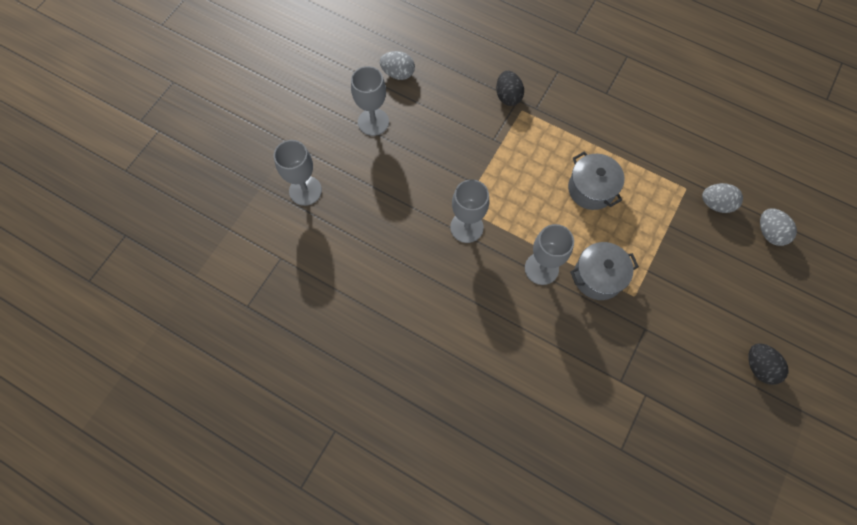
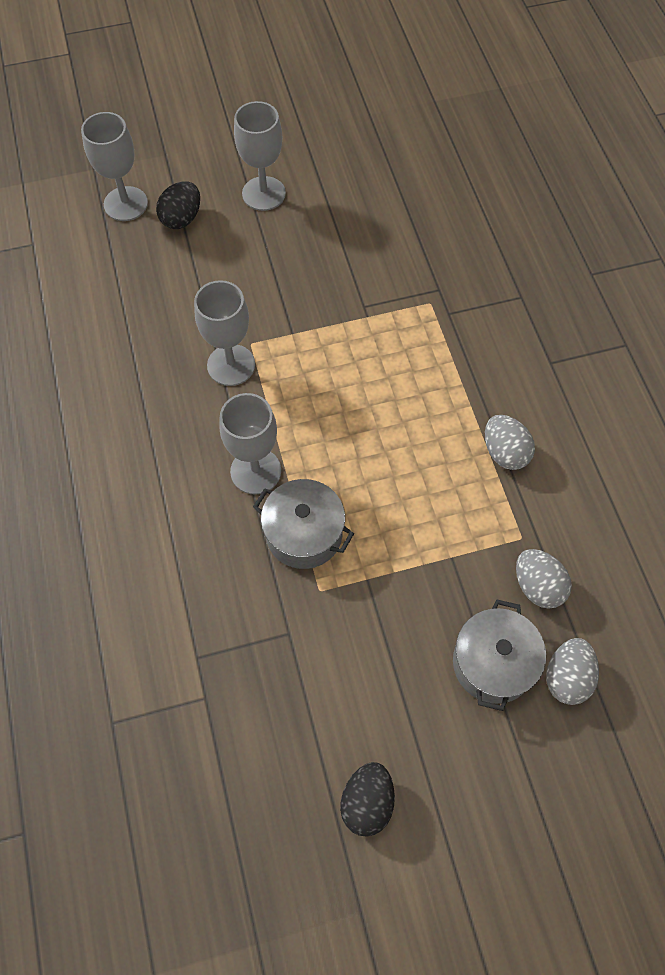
camera: 45 degrees right, 5 degrees down
grey egg [380,51,415,80] -> grey egg moved to [485,415,535,470]
black egg [496,71,524,106] -> black egg moved to [156,181,200,229]
grey pot [568,152,625,210] -> grey pot moved to [453,600,546,711]

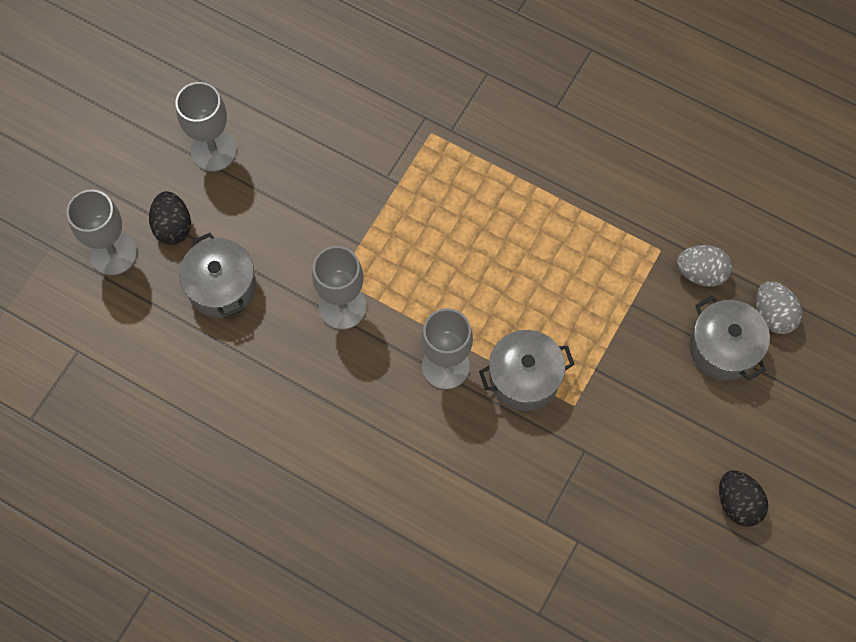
camera: 45 degrees left, 5 degrees up
grey egg [485,415,535,470] -> none
none -> grey pot [179,233,256,318]

